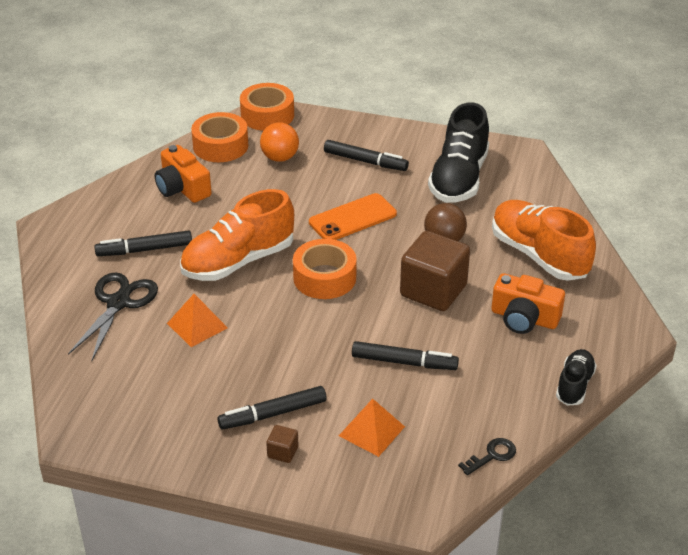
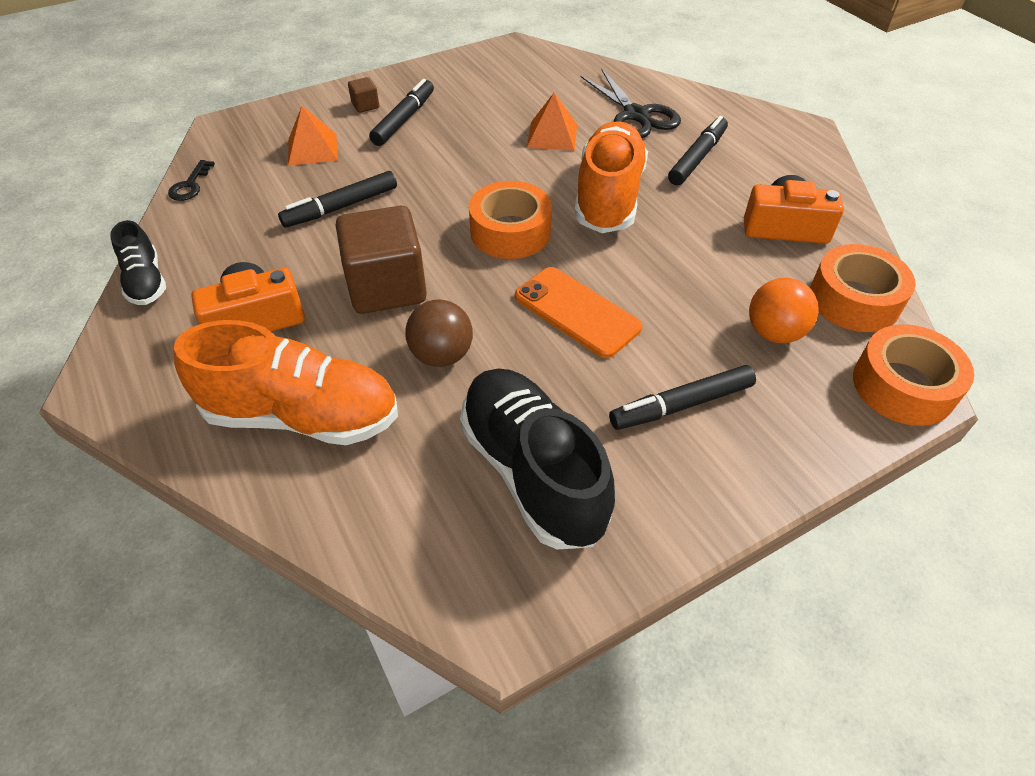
camera: 135 degrees right, 10 degrees up
orange phone [309,193,397,240] -> orange phone turned 60 degrees counterclockwise [515,267,643,358]

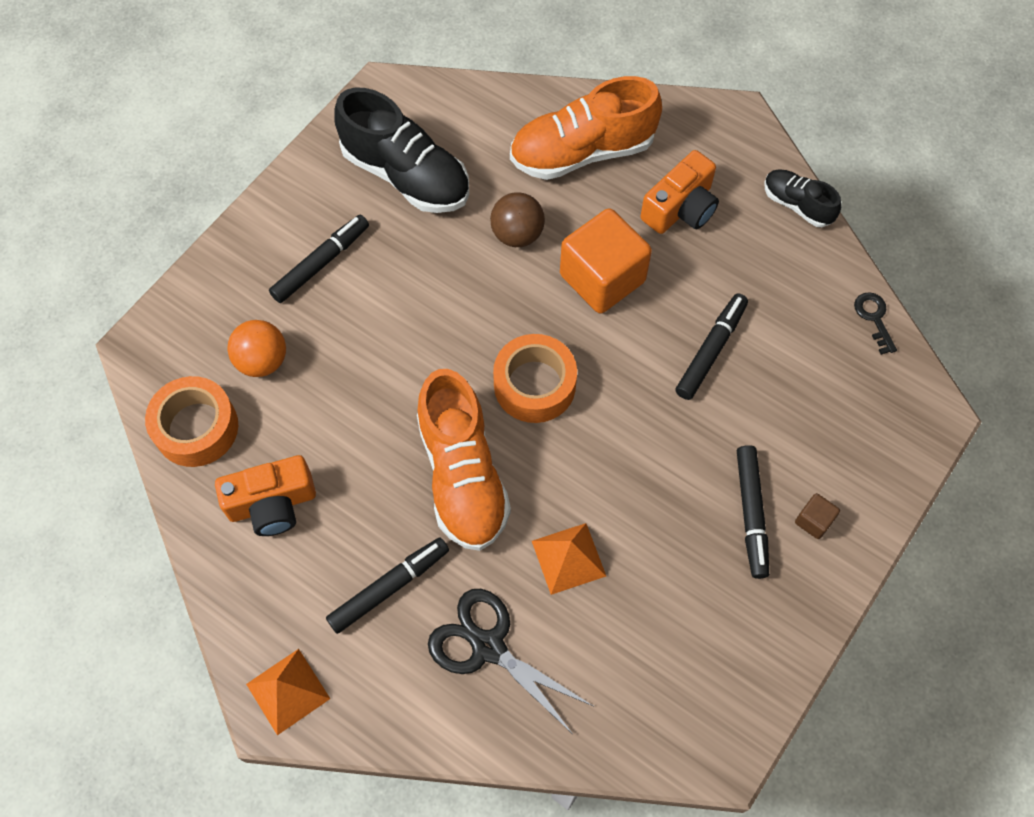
camera: 155 degrees right, 15 degrees up
orange pyramid [288,106,338,166] -> orange pyramid moved to [246,649,330,735]
brown cube [335,206,427,314] -> orange cube [560,208,652,314]
orange phone [515,267,643,358] -> none
black marker [668,116,728,185] -> black marker turned 135 degrees counterclockwise [326,537,449,634]
orange tape [853,324,974,426] -> none

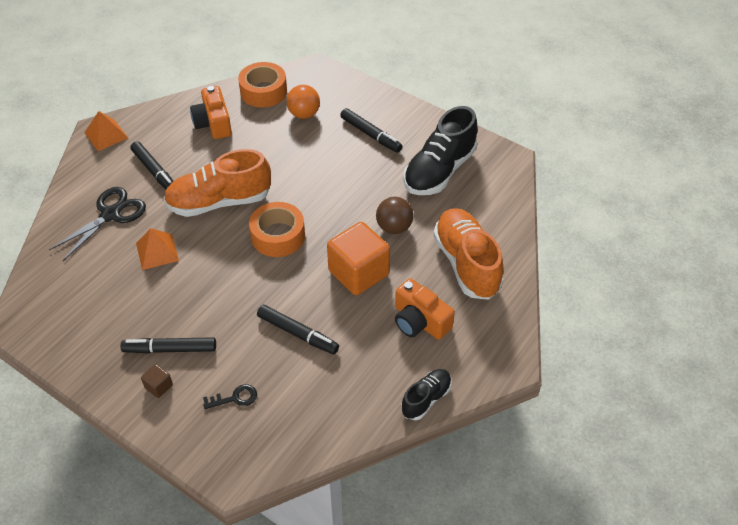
camera: 90 degrees right, 15 degrees down
black key [854,292,897,355] -> black key moved to [203,384,257,409]

